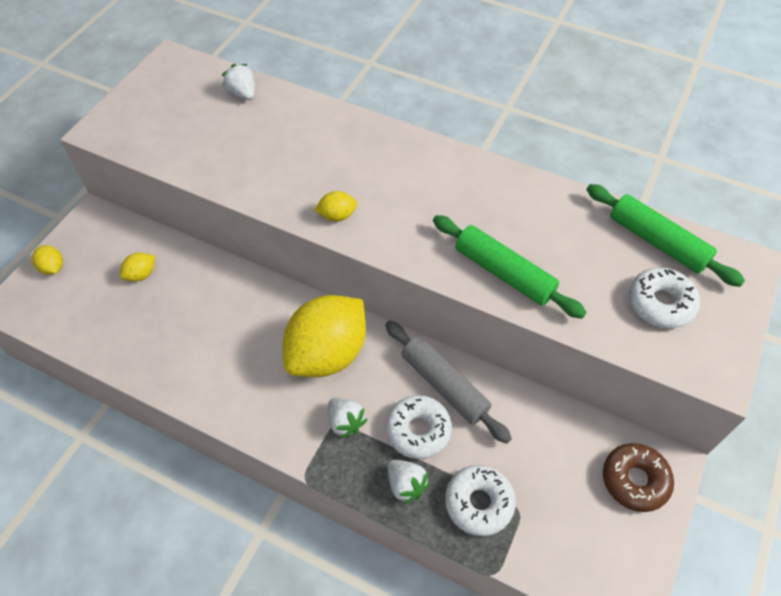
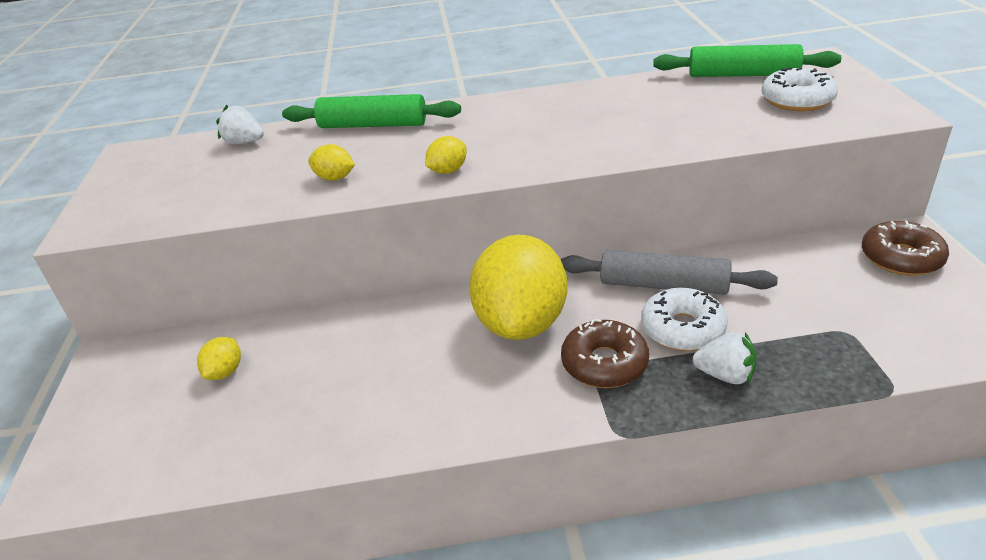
camera: 30 degrees left, 20 degrees down
yellow lemon [32,245,63,275] -> yellow lemon moved to [308,144,355,181]
white strawberry [328,398,368,439] -> brown donut [561,319,649,388]
green rolling pin [433,215,587,319] -> green rolling pin moved to [282,94,461,128]
white donut [445,465,516,536] -> none

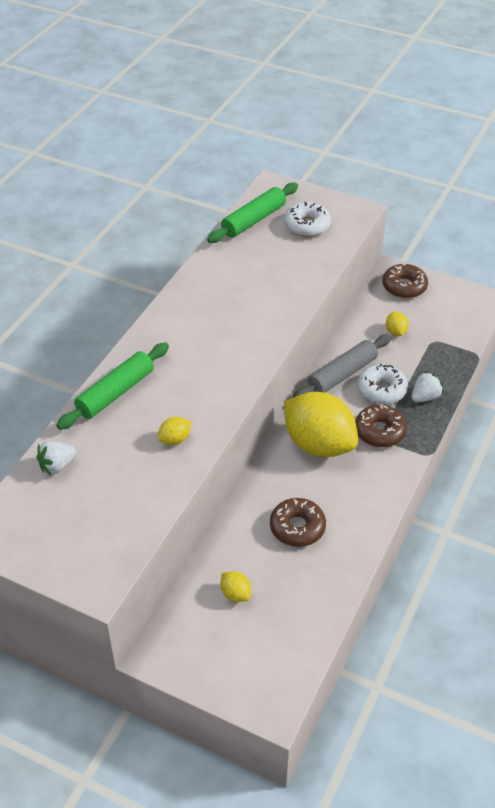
camera: 60 degrees left, 10 degrees up
yellow lemon [425,136,467,174] -> yellow lemon moved to [386,312,409,336]
none -> brown donut [270,498,326,547]

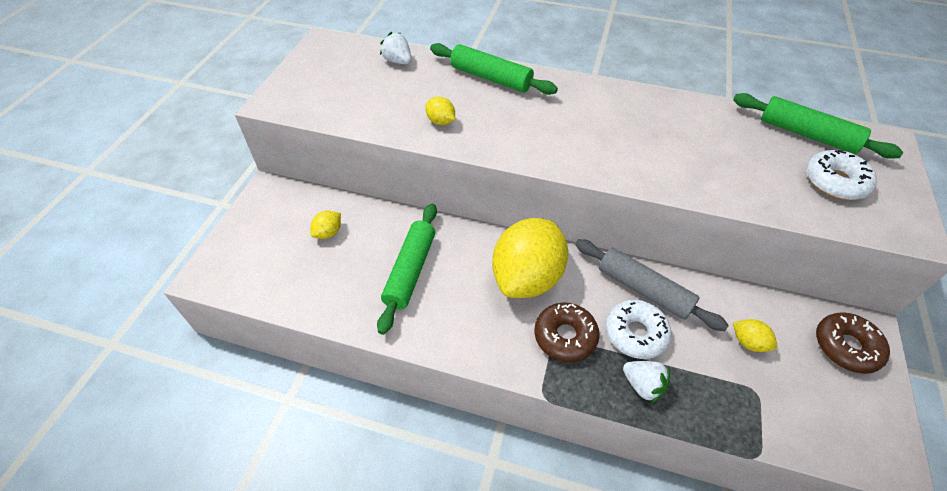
camera: 80 degrees right, 5 degrees up
brown donut [270,498,326,547] -> green rolling pin [377,204,437,335]
yellow lemon [386,312,409,336] -> yellow lemon turned 60 degrees clockwise [733,319,777,352]

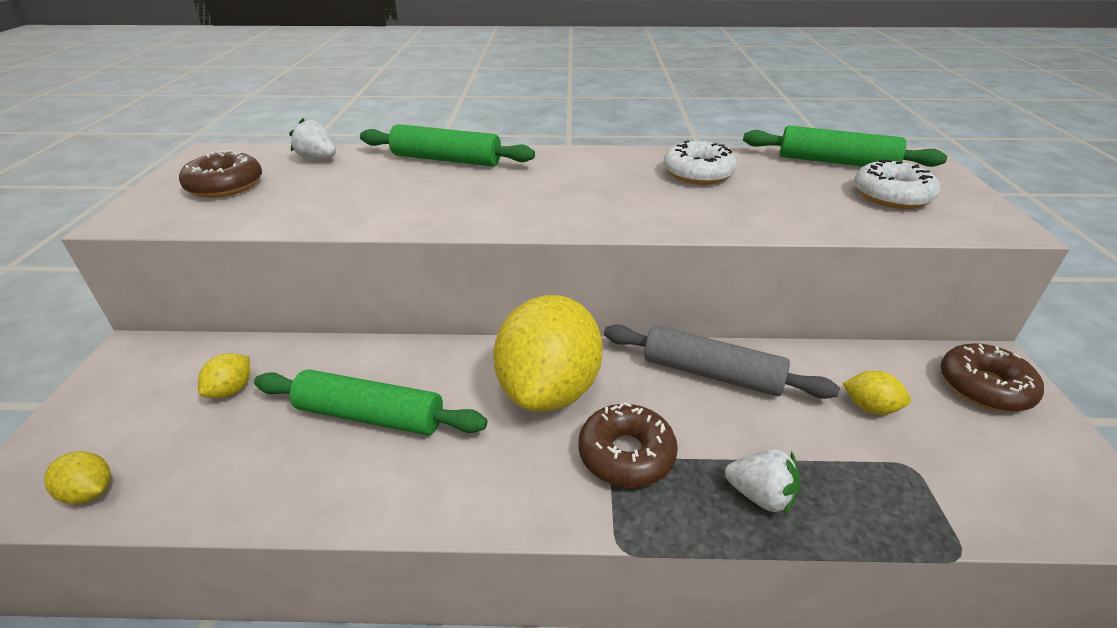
camera: 15 degrees left, 15 degrees down
green rolling pin [377,204,437,335] -> green rolling pin turned 75 degrees counterclockwise [254,369,487,435]
yellow lemon [425,96,455,125] -> yellow lemon moved to [44,451,111,504]
white donut [606,300,672,359] -> white donut moved to [664,140,737,185]
none -> brown donut [179,150,262,198]

